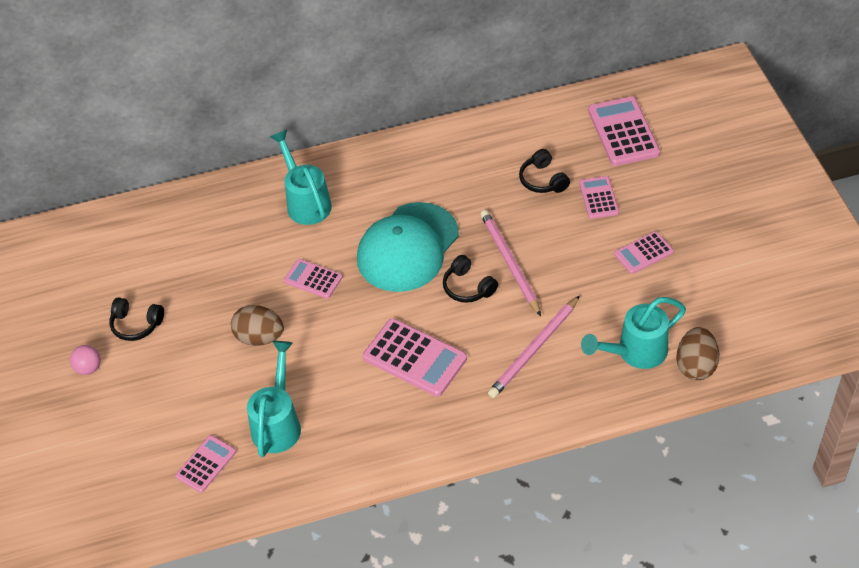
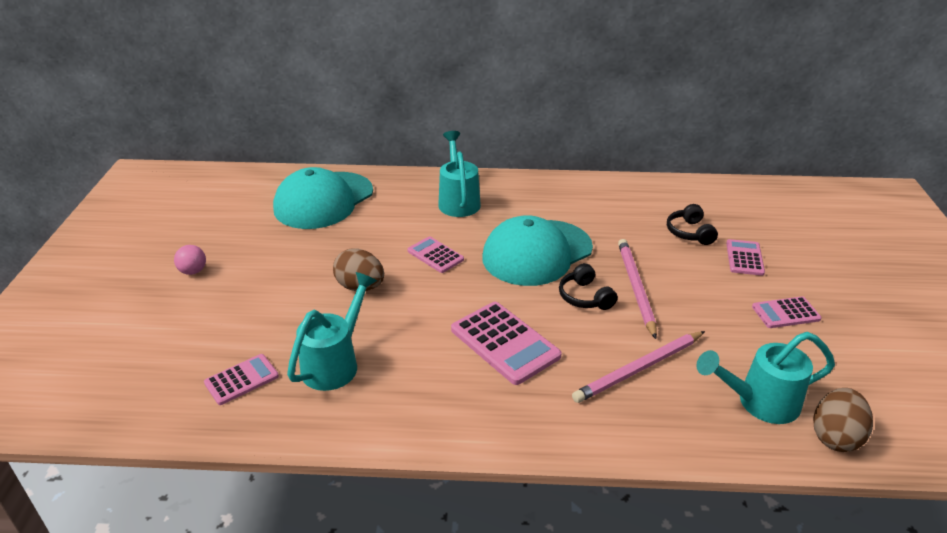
camera: 15 degrees right, 15 degrees down
black headphones [109,297,164,341] -> none
pink calculator [588,96,660,166] -> none
none -> turquoise cap [273,167,373,229]

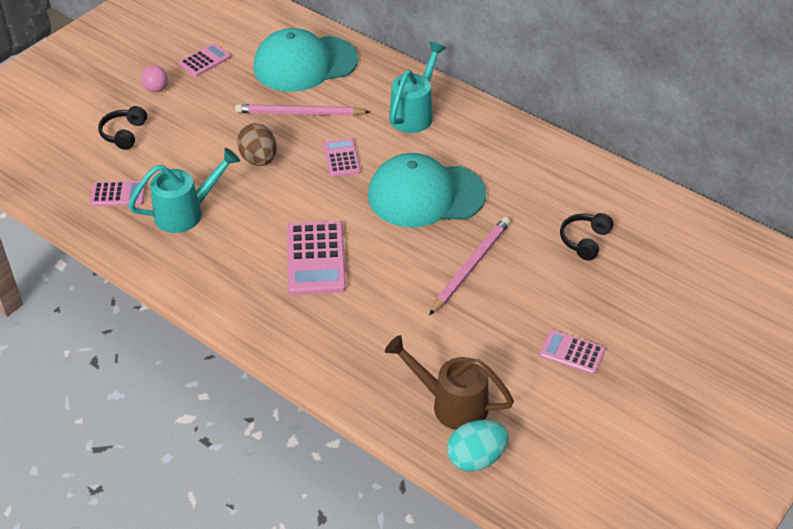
camera: 35 degrees right, 10 degrees up
black headphones [559,263,618,310] -> black headphones moved to [98,106,147,150]
pink pencil [572,331,705,403] -> pink pencil moved to [235,104,370,116]
turquoise watering can [696,332,835,424] -> brown watering can [385,335,514,430]
pink calculator [726,239,765,276] -> pink calculator moved to [179,43,231,77]
brown egg [813,388,873,452] -> turquoise egg [447,420,508,472]

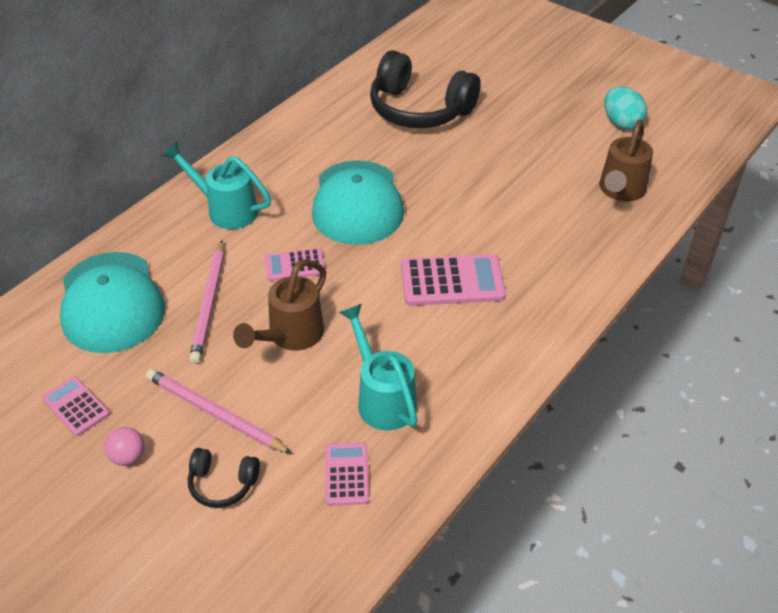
camera: 90 degrees left, 0 degrees up
brown egg [237,123,277,166] -> brown watering can [233,259,326,350]
pink pencil [429,217,510,315] -> pink pencil moved to [146,369,293,454]
turquoise egg [447,420,508,472] -> turquoise egg moved to [604,86,647,130]
pink calculator [539,330,605,375] -> none
black headphones [560,213,613,261] -> black headphones [370,50,481,128], size x2.17

